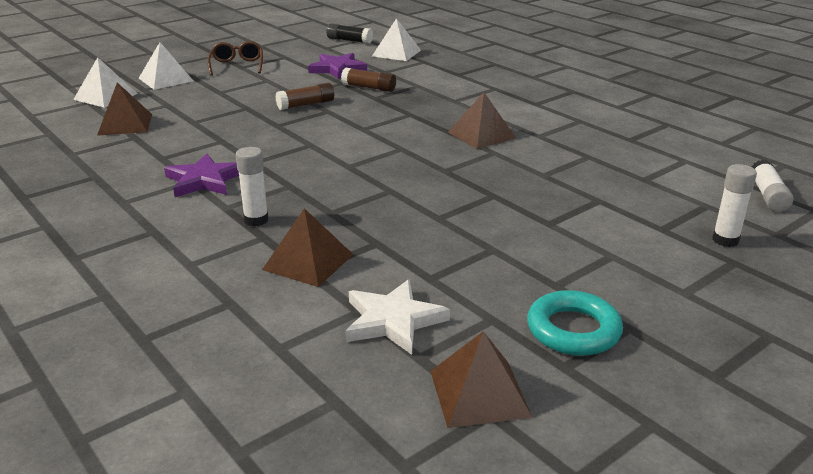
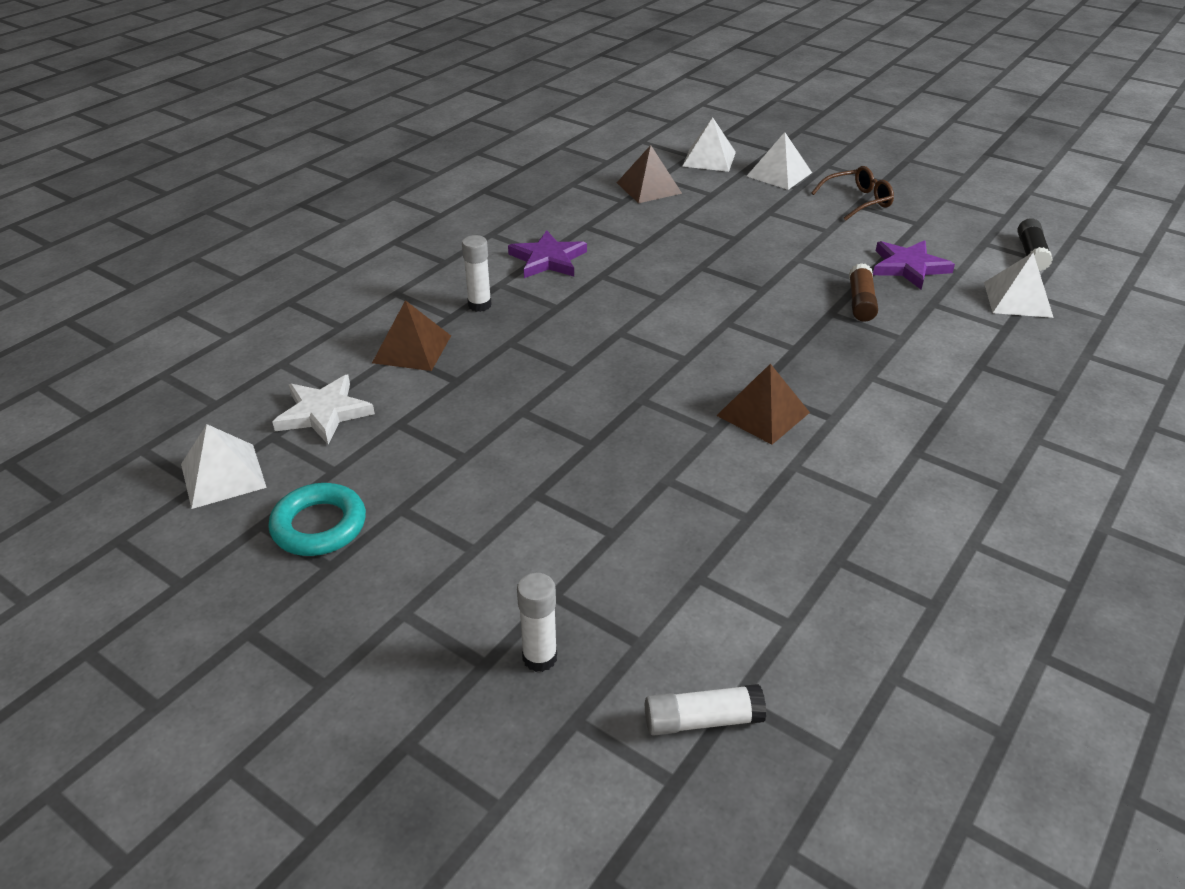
camera: 75 degrees right, 10 degrees up
brown glue stick [276,83,334,110] -> none
brown pyramid [430,331,532,428] -> white pyramid [181,424,267,509]

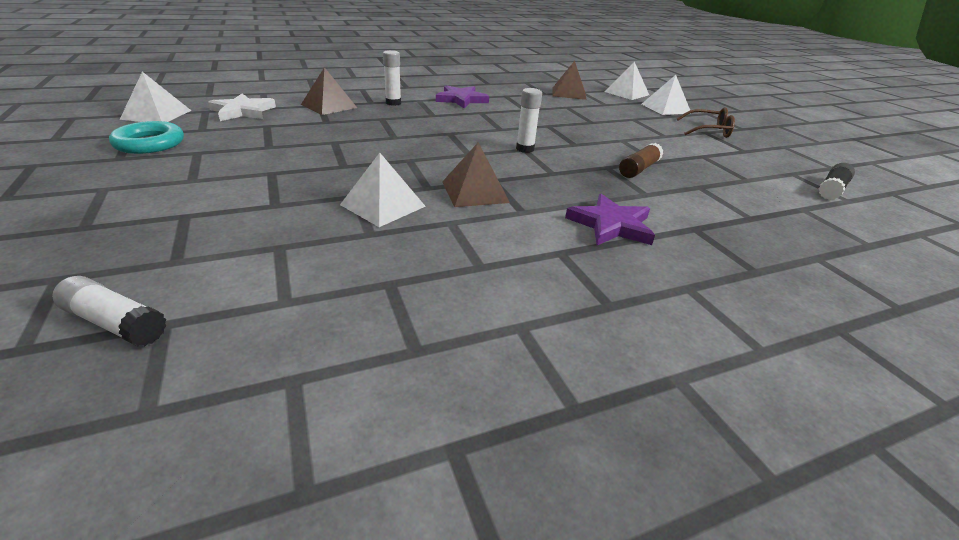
camera: 30 degrees right, 5 degrees down
white glue stick [517,573,557,672] -> white glue stick moved to [516,88,542,153]
purple star [873,240,955,289] -> purple star moved to [565,194,655,245]
white pyramid [984,253,1054,318] -> white pyramid moved to [340,153,426,227]

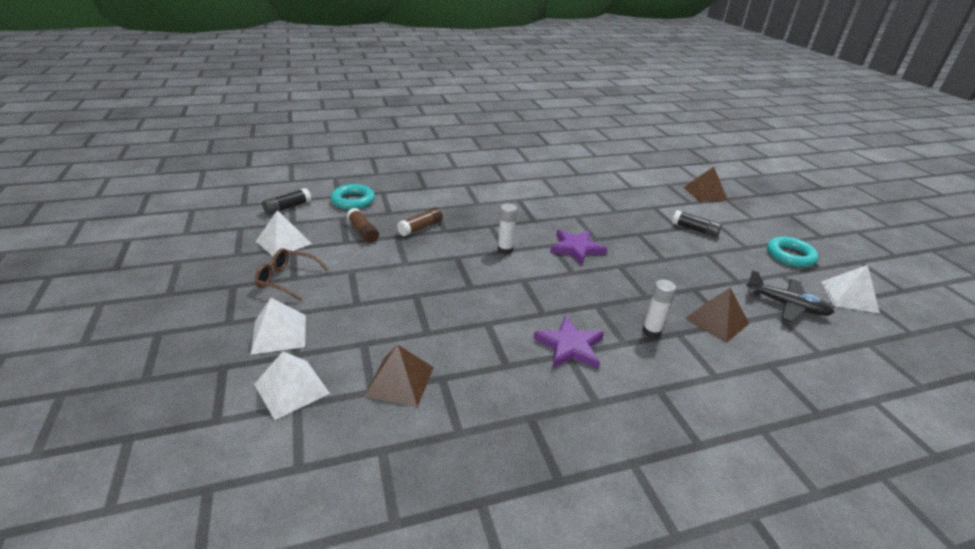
camera: 175 degrees left, 0 degrees up
white glue stick [52,276,166,346] -> none
white star [208,93,276,121] -> black plane [746,270,835,323]
white pyramid [340,153,426,227] -> white pyramid moved to [256,210,312,257]
brown pyramid [442,142,510,207] -> brown pyramid moved to [684,167,728,202]
purple star [565,194,655,245] -> purple star moved to [550,230,607,265]
none -> turquoise ring [330,184,375,210]
none -> brown glue stick [347,208,379,243]
none -> black glue stick [672,210,722,237]

